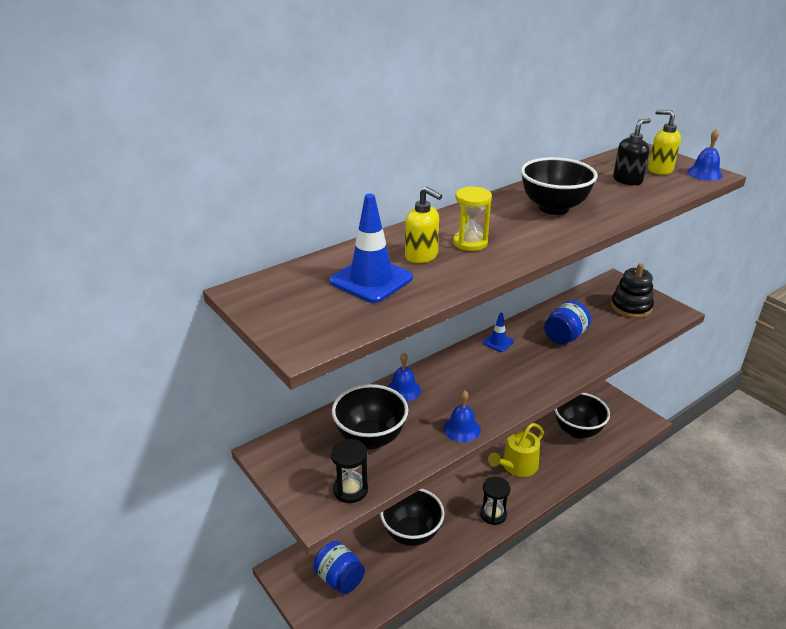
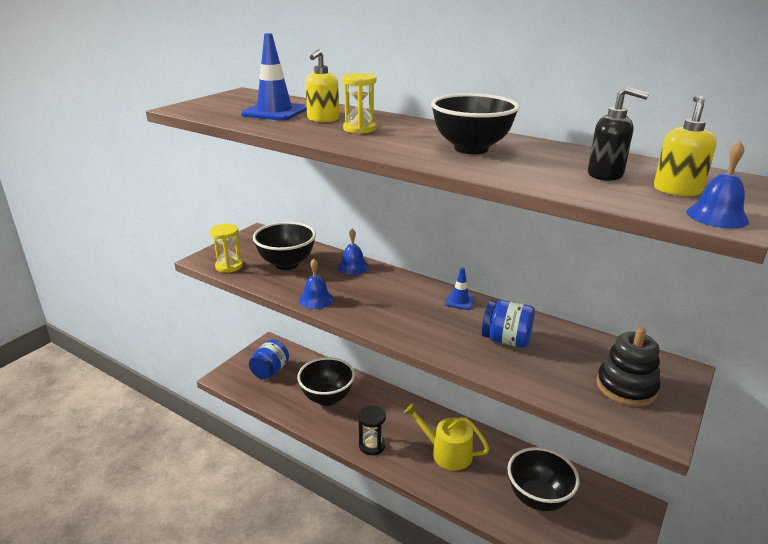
camera: 70 degrees right, 5 degrees down
black hourglass [331,439,368,503] -> yellow hourglass [210,224,243,273]

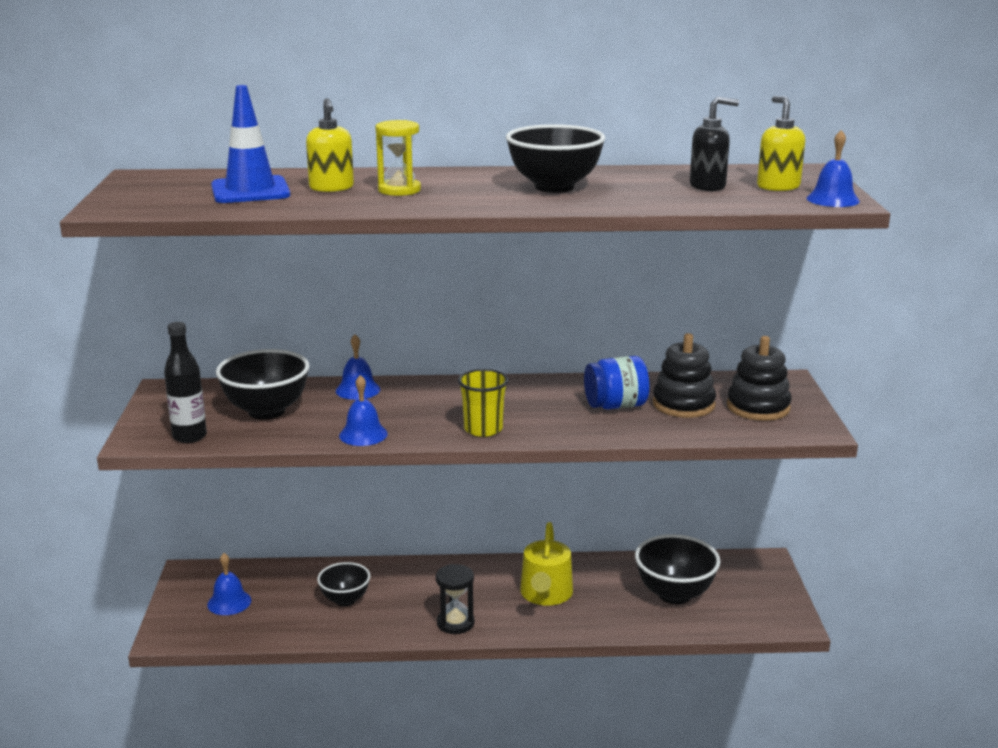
camera: 35 degrees left, 5 degrees down
yellow hourglass [210,224,243,273] -> black bottle [164,322,207,443]
blue jar [249,340,289,379] -> blue bell [207,553,251,615]
black bowl [297,357,355,406] -> black bowl [317,562,371,606], size x0.62
yellow watering can [403,403,490,471] -> yellow watering can turned 75 degrees counterclockwise [520,522,573,606]
blue traffic cone [445,267,475,310] -> none
none -> yellow cup [458,369,509,437]
none -> black stacking toy [653,333,716,418]

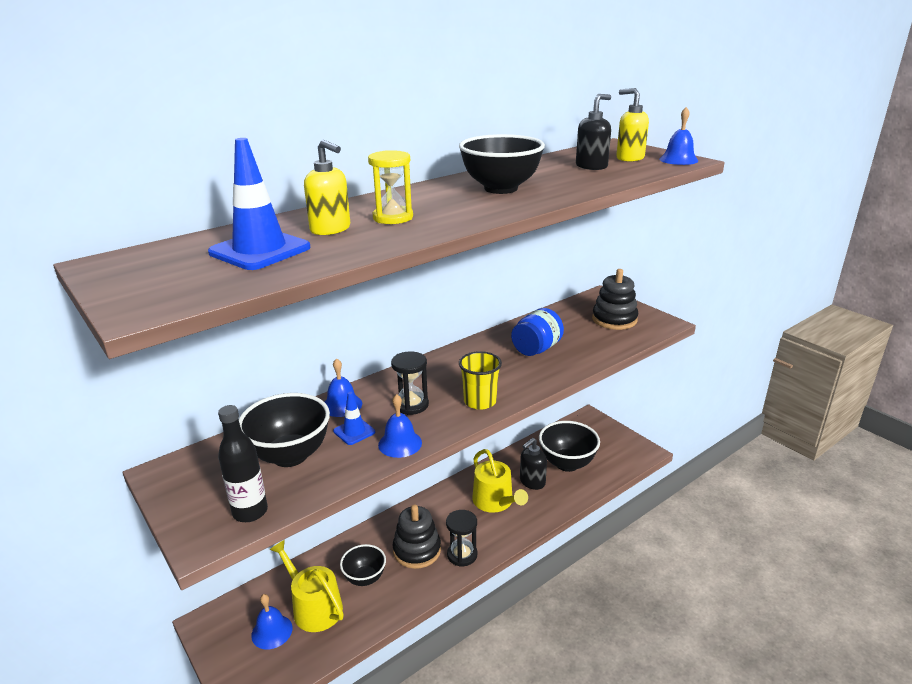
camera: 35 degrees left, 5 degrees up
black stacking toy [653,333,716,418] -> black stacking toy moved to [393,504,441,569]
none -> yellow watering can [270,540,343,632]
none -> blue traffic cone [333,392,375,445]
none -> black hourglass [391,351,429,415]
none -> black soap dispenser [520,438,547,490]

